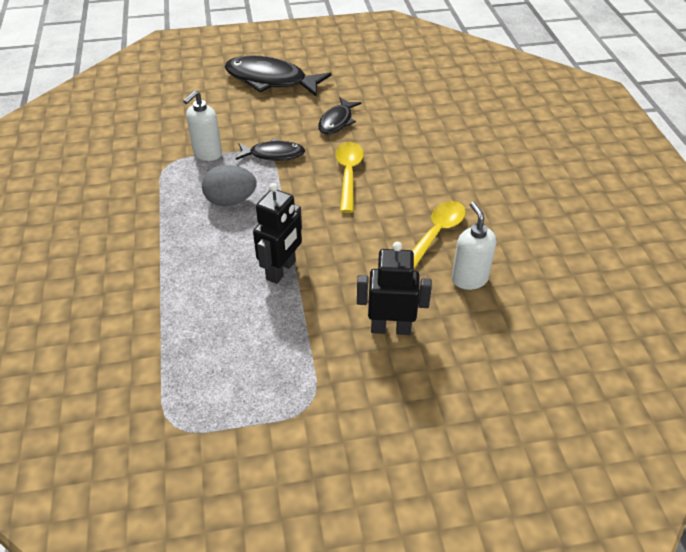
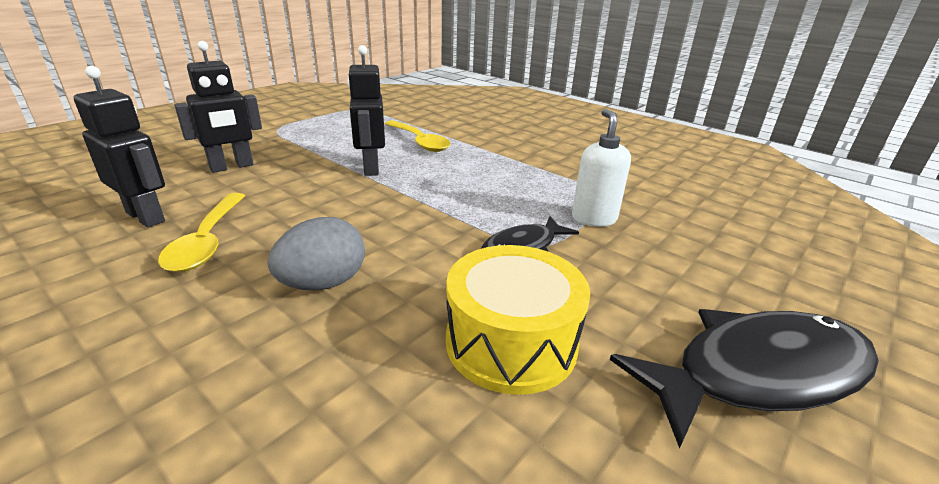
camera: 140 degrees right, 15 degrees down
grey egg [202,165,257,206] -> grey egg moved to [268,217,365,291]
black fish [318,97,361,135] -> yellow drum [446,245,590,395]
yellow spoon [335,142,364,213] -> yellow spoon moved to [385,120,451,152]
white soap dispenser [452,202,496,290] -> black robot [74,66,165,228]

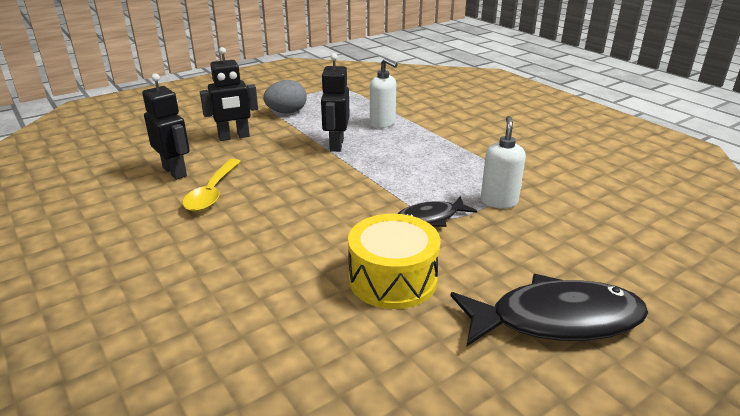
camera: 15 degrees right, 0 degrees up
grey egg [268,217,365,291] -> grey egg moved to [263,80,307,114]
yellow spoon [385,120,451,152] -> white soap dispenser [370,58,398,128]

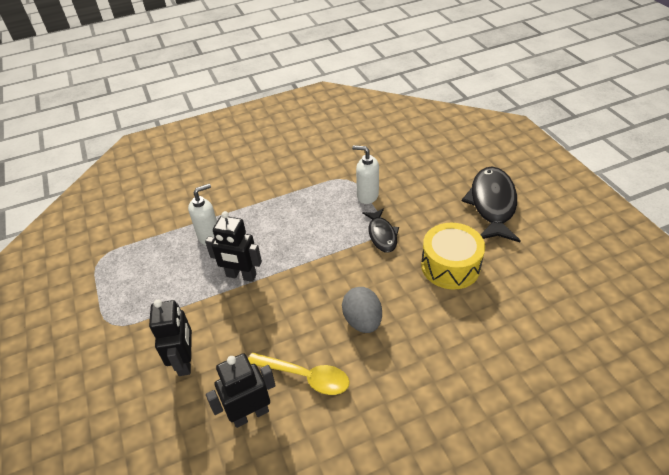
camera: 75 degrees left, 15 degrees up
grey egg [263,80,307,114] -> grey egg moved to [342,287,382,333]

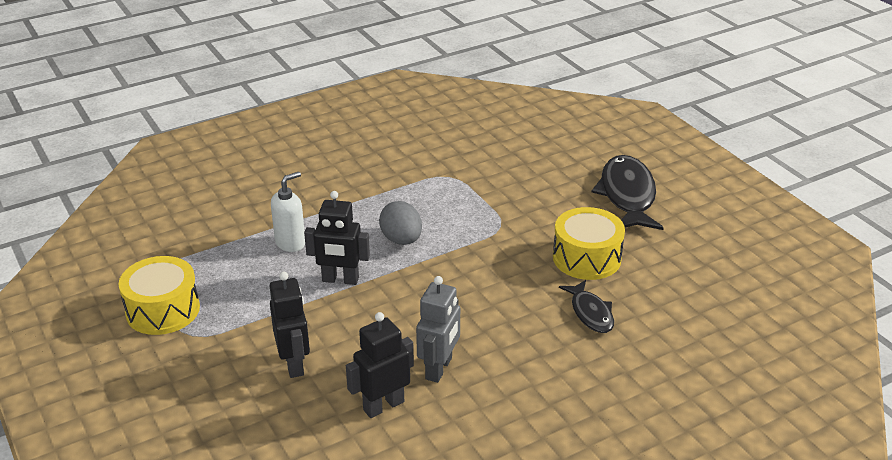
camera: 10 degrees left, 10 degrees down
yellow spoon [248,352,350,395] -> grey robot [416,276,460,383]
grey egg [342,287,382,333] -> grey egg moved to [379,201,422,245]
white soap dispenser [352,145,379,204] -> none
black fish [362,208,399,253] -> black fish moved to [559,280,614,333]
none -> yellow drum [119,256,200,335]

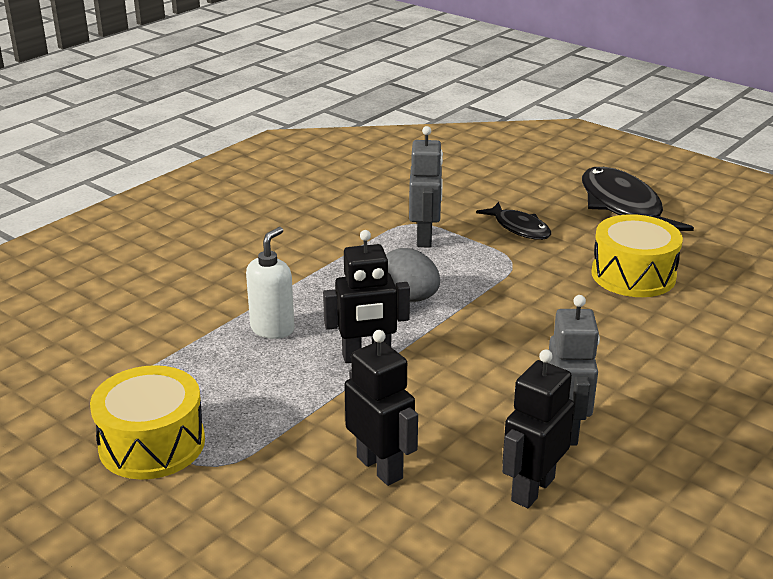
camera: 20 degrees left, 5 degrees down
black fish [559,280,614,333] -> black fish moved to [476,202,551,240]
none -> grey robot [409,126,443,248]

